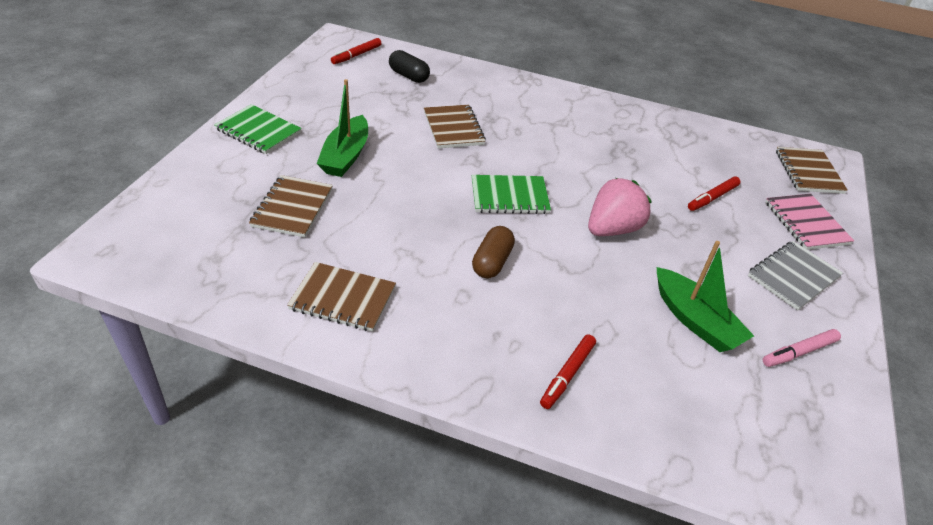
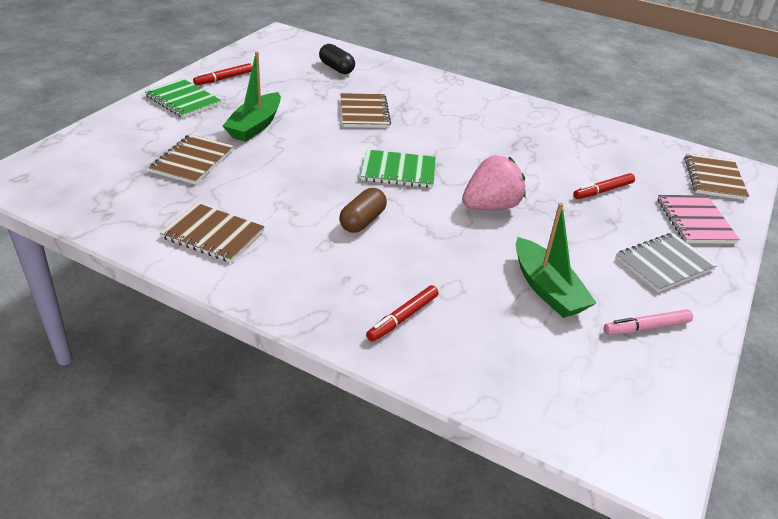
camera: 10 degrees right, 5 degrees down
red marker [331,38,381,64] -> red marker moved to [193,63,252,85]

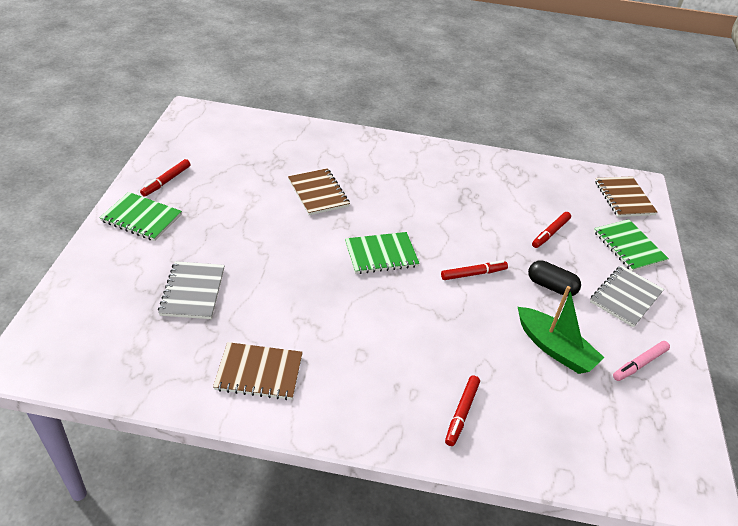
camera: 20 degrees left, 5 degrees up
brown notebook [148,134,234,185] -> grey notebook [158,261,225,319]
green boat [223,51,281,142] -> none
black capsule [319,44,355,74] -> black capsule moved to [528,260,581,297]
brown capsule [339,188,387,233] -> none
pink strawberry [462,155,526,210] -> red marker [441,260,508,280]
pink notebook [657,195,740,244] -> green notebook [594,219,669,271]

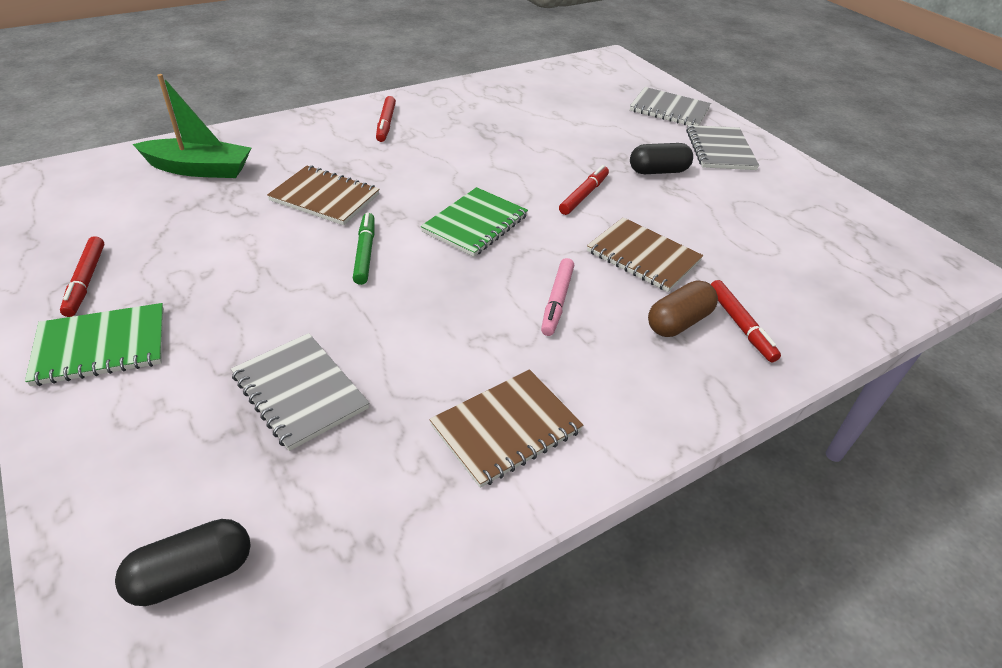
camera: 40 degrees left, 0 degrees up
green boat [518,286,605,374] -> green boat moved to [133,74,251,178]
red marker [532,212,571,248] -> red marker moved to [376,96,396,142]
green notebook [594,219,669,271] -> grey notebook [630,87,711,125]
brown notebook [595,176,658,217] -> brown notebook moved to [587,217,703,292]
pink marker [613,341,670,381] -> pink marker moved to [541,258,574,336]
none -> black capsule [115,519,251,606]
none -> green marker [353,213,374,285]
none -> brown capsule [648,280,718,337]

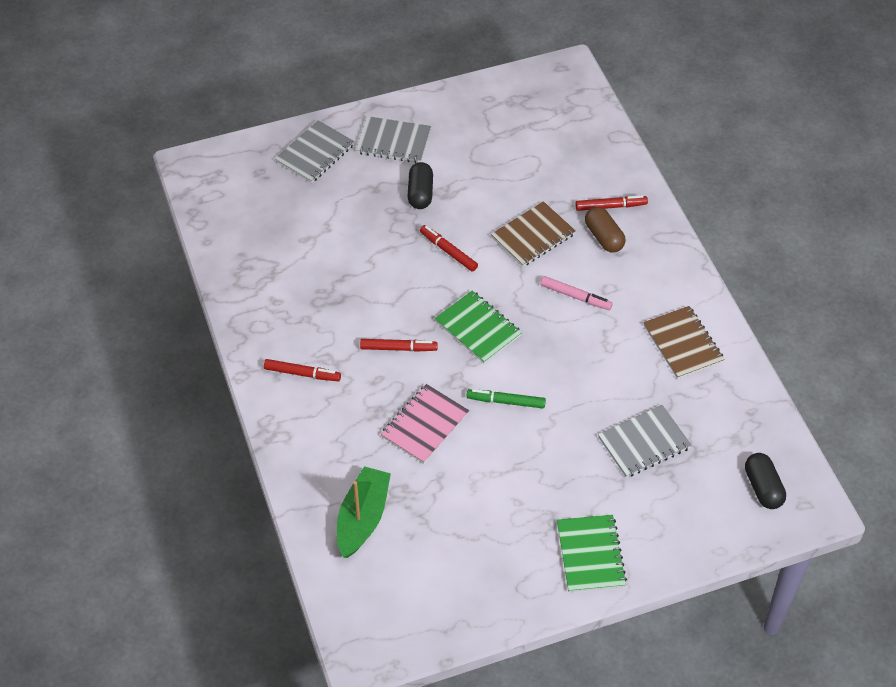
camera: 75 degrees left, 10 degrees up
red marker [60,236,105,317] -> red marker moved to [360,339,438,352]
brown notebook [267,165,380,225] -> pink notebook [381,384,470,464]

